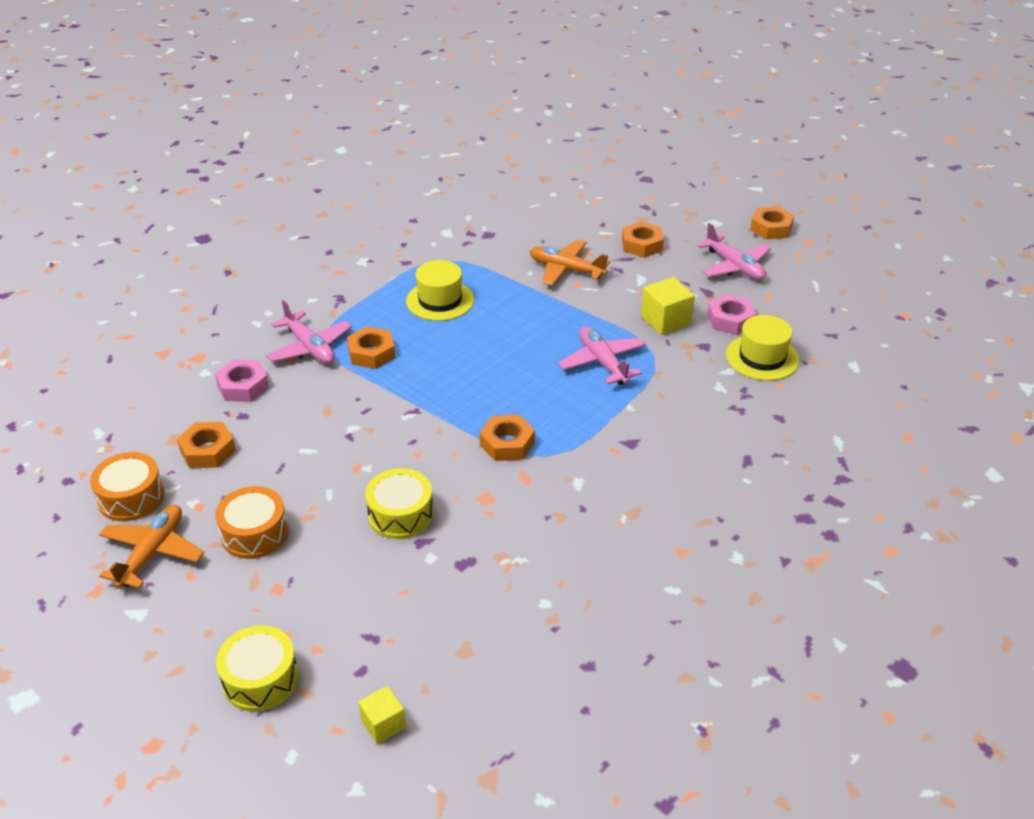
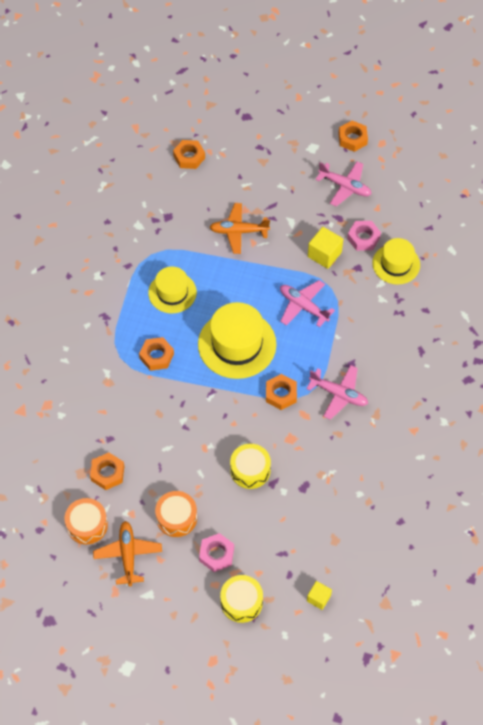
camera: 25 degrees left, 20 degrees up
pink nut [215,360,269,402] -> pink nut moved to [199,533,234,572]
pink plane [266,300,352,364] -> pink plane moved to [306,365,368,420]
orange nut [622,222,664,258] -> orange nut moved to [173,140,205,169]
none -> yellow hat [198,302,276,379]

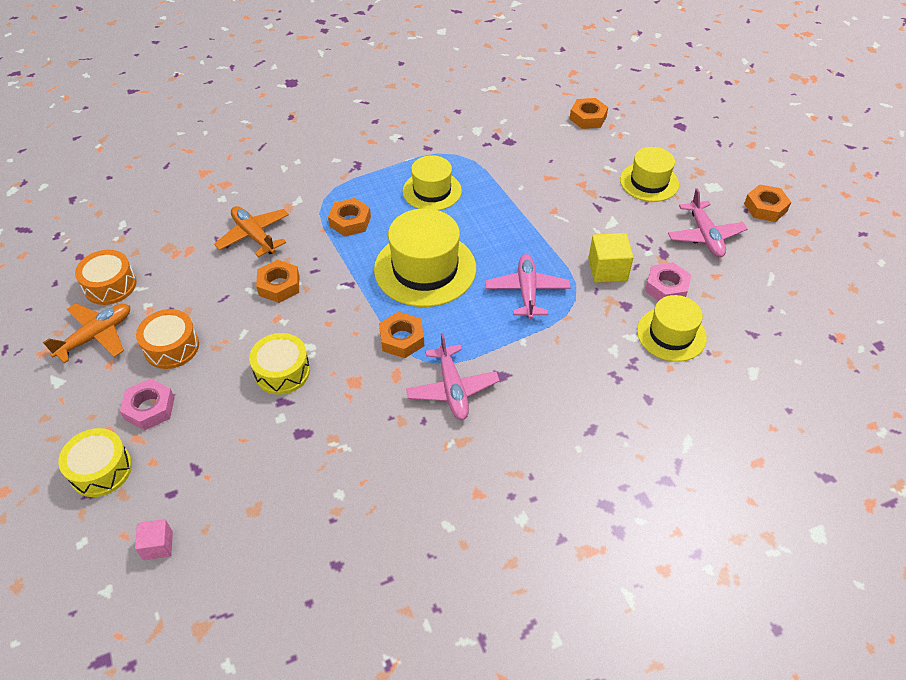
camera: 50 degrees right, 10 degrees down
orange nut [90,453,124,490] -> orange nut moved to [256,260,299,303]
orange plane [210,203,270,254] -> orange plane moved to [214,206,289,257]
yellow cube [307,581,332,610] -> pink cube [135,519,173,560]
none -> yellow hat [620,147,679,202]

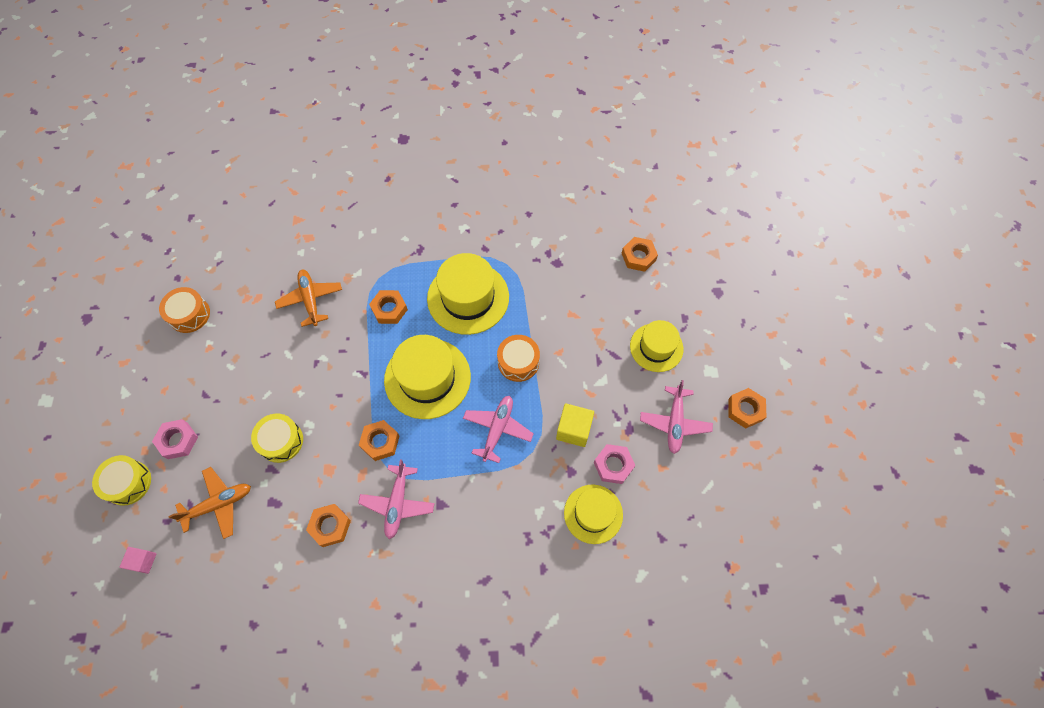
camera: 20 degrees right, 15 degrees up
orange plane [43,303,130,363] -> orange plane moved to [168,467,251,539]
orange drum [136,309,199,369] -> orange drum moved to [497,335,540,382]
orange nut [256,260,299,303] -> orange nut moved to [306,504,351,547]
yellow hat [403,155,462,210] -> yellow hat [427,253,509,335], size x1.59

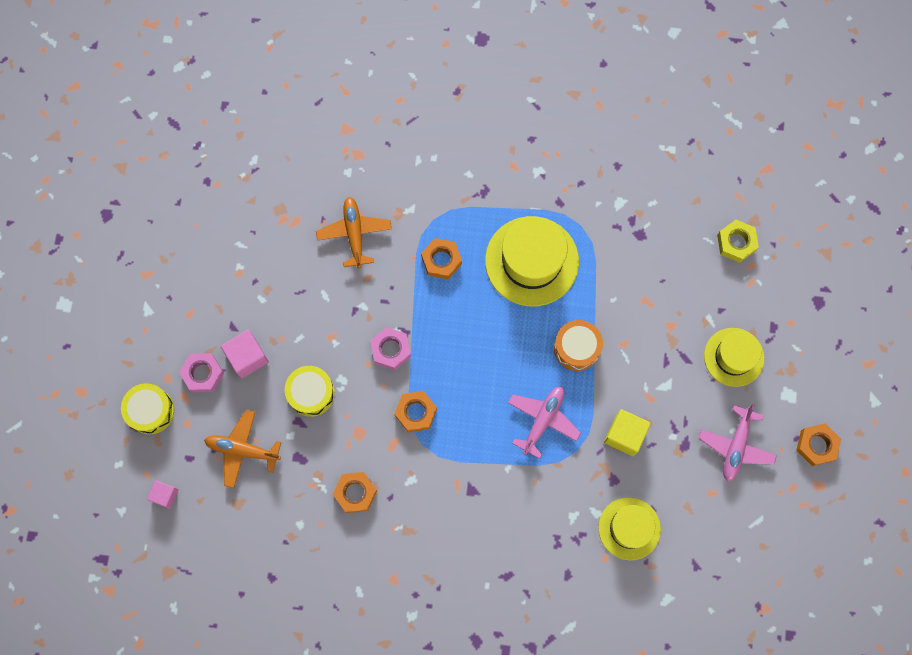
camera: 10 degrees right, 10 degrees up
orange drum [159,287,210,333] -> none
orange plane [168,467,251,539] -> orange plane turned 150 degrees counterclockwise [204,410,281,488]
pink plane [358,459,435,539] -> none
yellow hat [384,335,471,419] -> none
pink nut [594,444,636,484] -> pink nut moved to [371,327,411,370]
orange nut [622,237,658,272] -> yellow nut [717,220,759,263]
none -> pink cube [221,330,269,378]

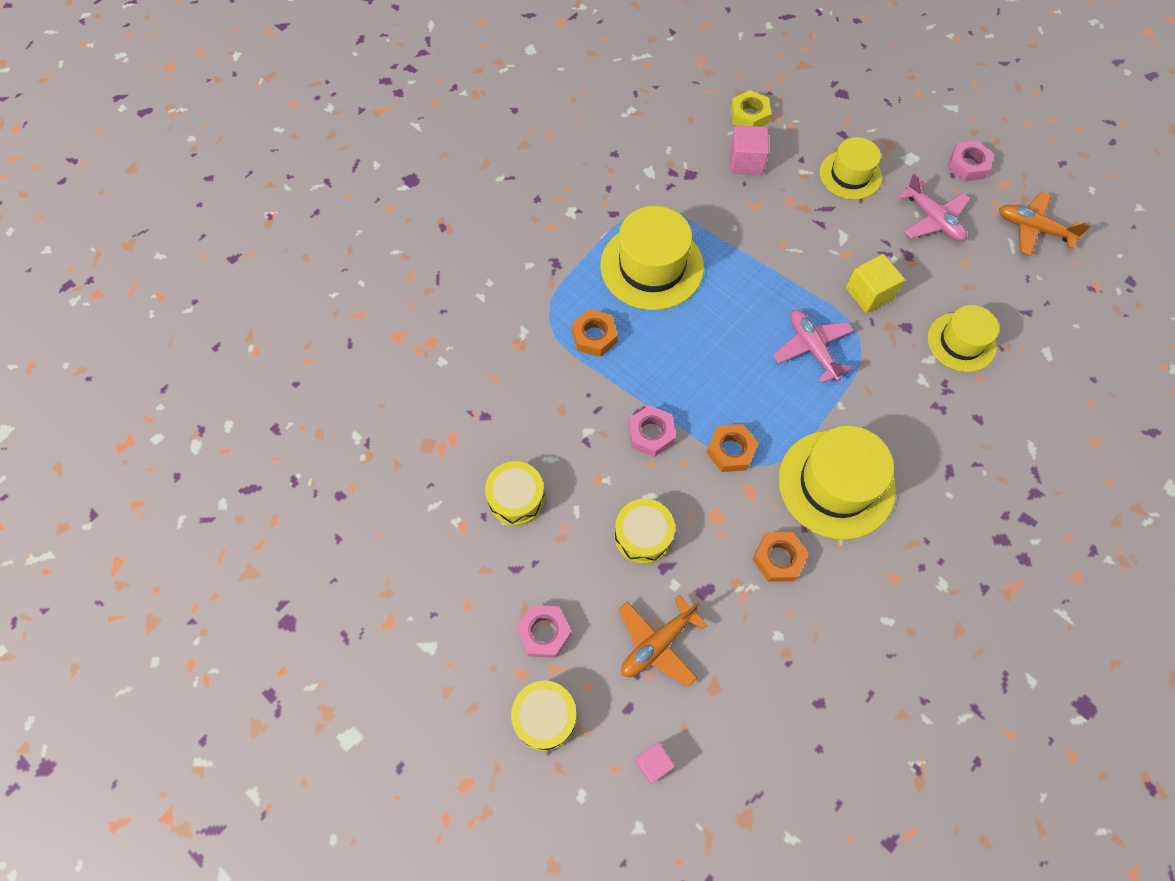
camera: 55 degrees left, 10 degrees down
pink cube [221,330,269,378] -> pink cube moved to [730,126,769,175]
orange plane [316,197,392,269] -> orange plane moved to [999,191,1091,256]
orange drum [554,320,603,371] -> none
orange nut [796,423,841,466] -> pink nut [947,141,994,182]
none -> yellow drum [485,461,545,526]
none -> yellow hat [779,426,896,540]

